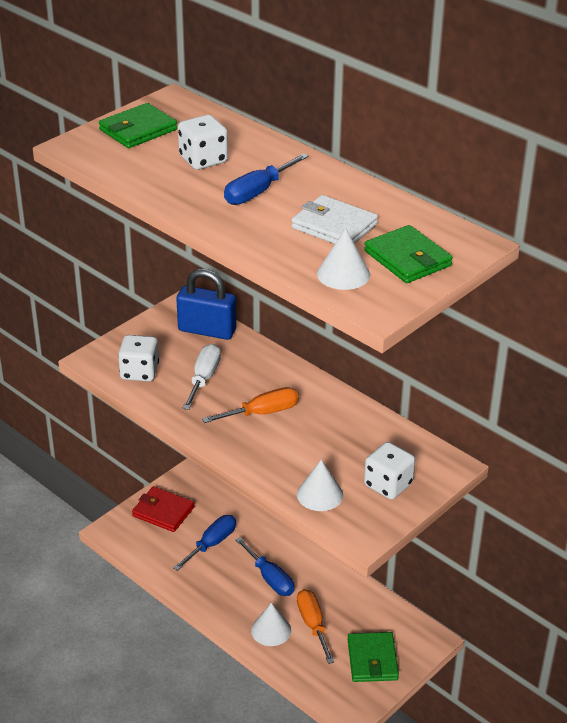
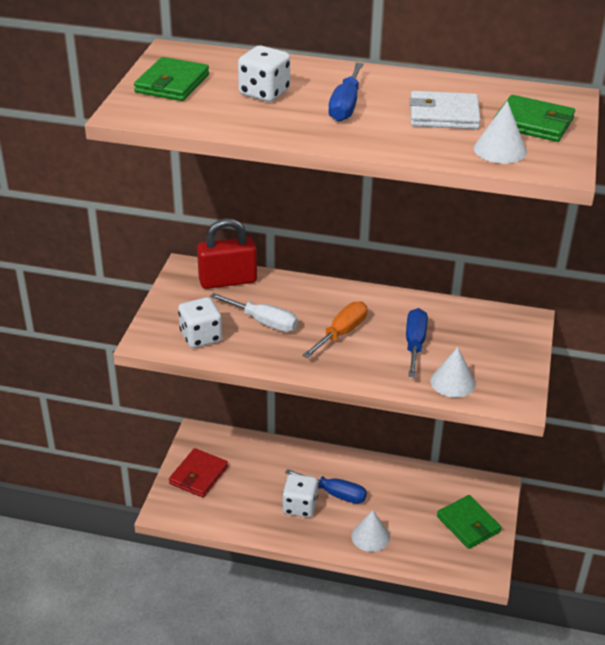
camera: 30 degrees left, 0 degrees up
red wallet [132,486,195,532] -> red wallet turned 60 degrees counterclockwise [169,448,228,497]
blue screwdriver [173,515,236,571] -> blue screwdriver moved to [406,308,428,377]
blue padlock [176,269,236,340] -> red padlock [197,218,257,289]
white screwdriver [183,344,221,410] -> white screwdriver turned 135 degrees clockwise [210,293,298,332]
orange screwdriver [297,589,334,664] -> none
white dice [364,442,415,500] -> white dice moved to [282,474,318,518]

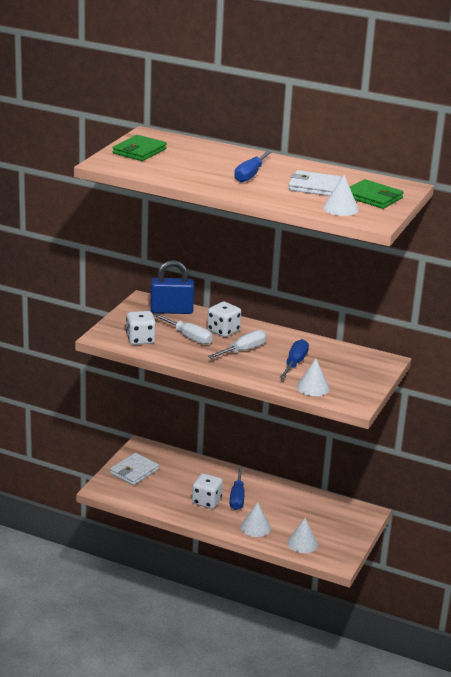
camera: 10 degrees right, 10 degrees down
red wallet [169,448,228,497] -> white wallet [110,453,159,485]
red padlock [197,218,257,289] -> blue padlock [150,260,194,314]
white dice [238,46,290,102] -> white dice moved to [207,302,241,337]
blue screwdriver [285,469,367,504] -> blue screwdriver turned 60 degrees clockwise [230,467,245,510]
orange screwdriver [302,301,367,358] -> white screwdriver [208,330,267,359]
green wallet [437,495,502,549] -> none
none -> white cone [287,518,318,553]

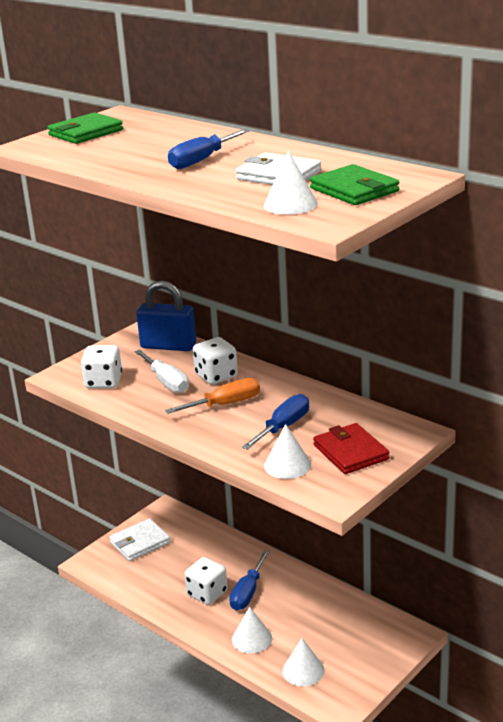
camera: 20 degrees right, 0 degrees up
white screwdriver [208,330,267,359] -> orange screwdriver [165,378,260,414]
none -> red wallet [313,423,389,474]

